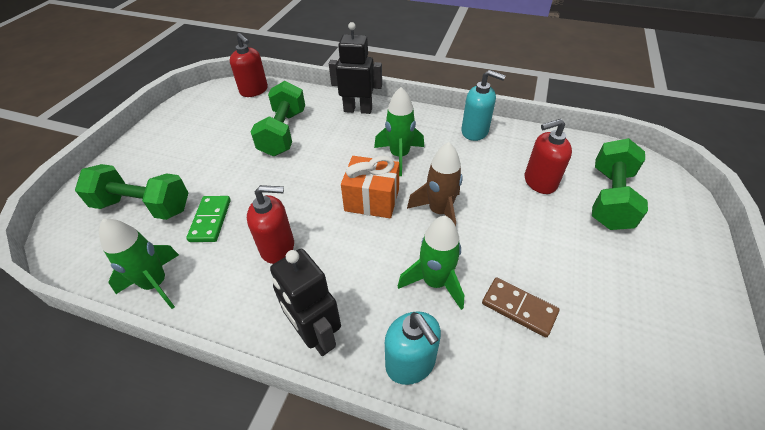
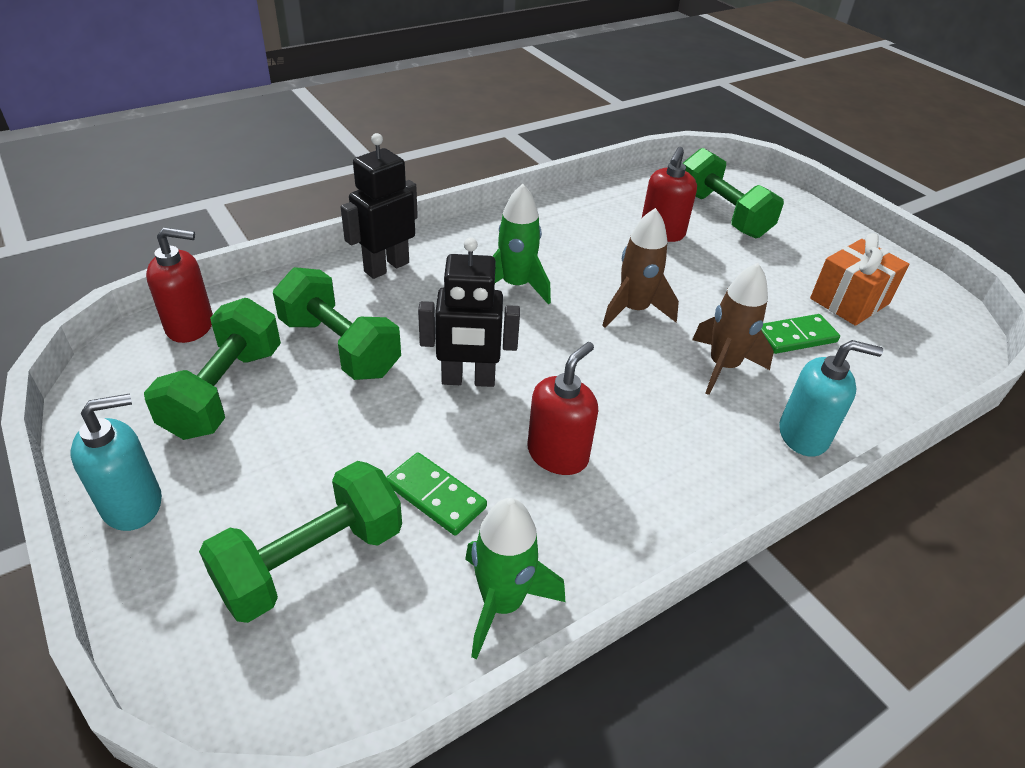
camera: 55 degrees left, 5 degrees down
black robot [270,249,341,356] -> black robot moved to [418,237,520,387]
orange gift [341,156,400,218] -> orange gift moved to [810,233,909,326]
green rocket [398,216,464,310] -> brown rocket [692,263,774,395]
turquoise soap dispenser [461,70,506,141] -> turquoise soap dispenser moved to [70,394,162,531]
brown domino [482,277,559,338] -> green domino [761,314,840,354]
none -> green dumbbell [144,298,281,440]

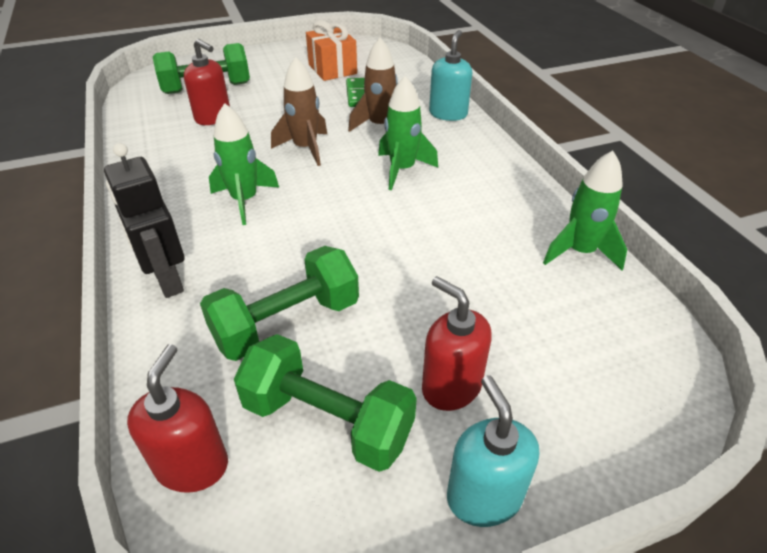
camera: 75 degrees left, 0 degrees up
green dumbbell [199,461,402,623] -> none
green domino [386,453,487,535] -> none
black robot [418,237,520,387] -> none
red soap dispenser [527,342,598,475] -> red soap dispenser moved to [422,276,492,411]
none -> green rocket [378,76,438,190]

